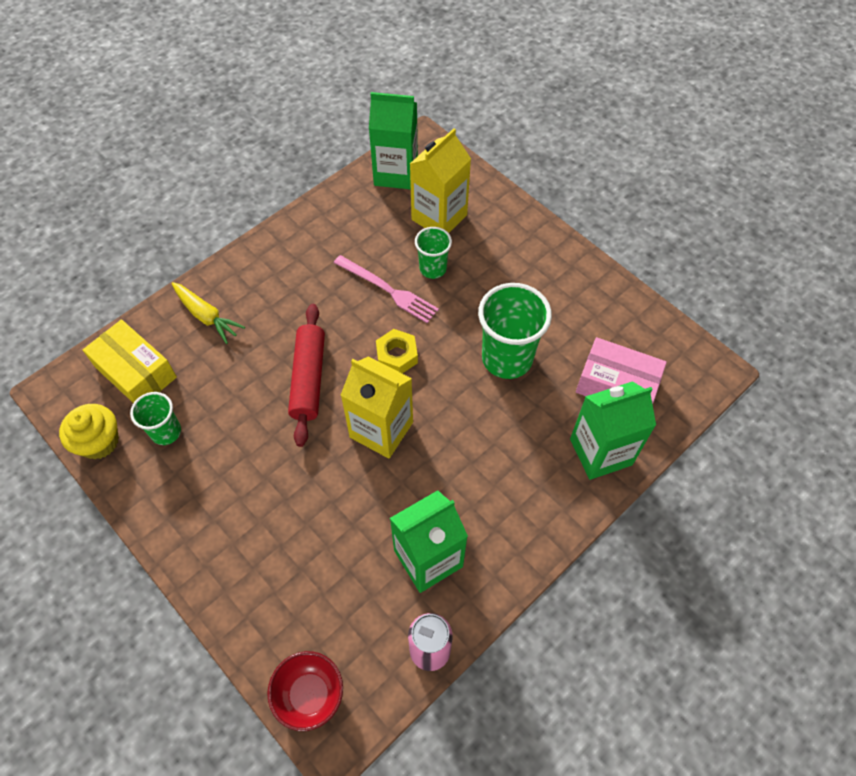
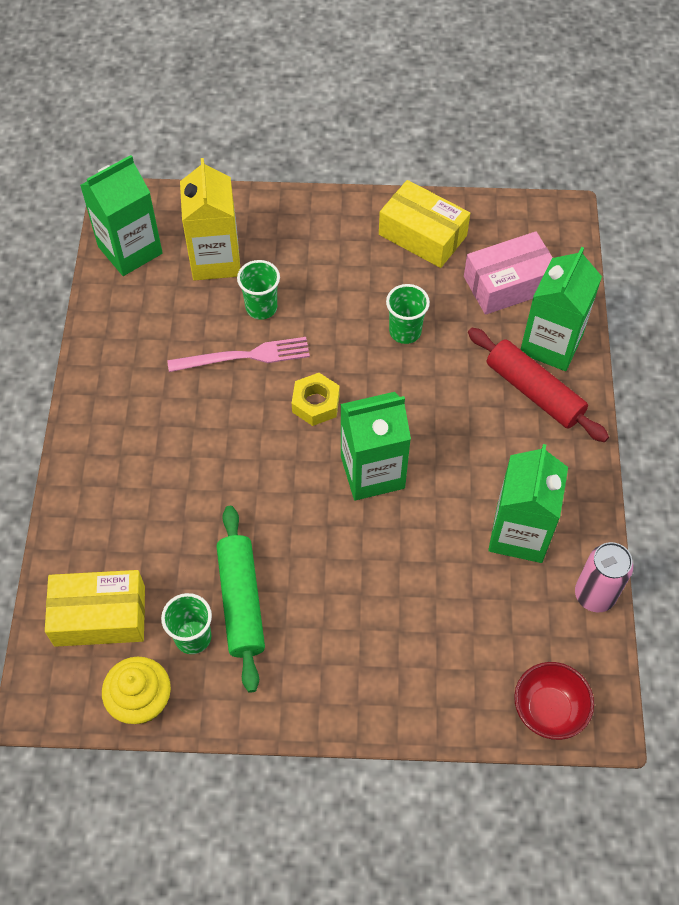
camera: 45 degrees left, 0 degrees up
yellow carrot [172,282,245,344] -> none
red rolling pin [288,304,325,447] -> red rolling pin moved to [468,328,609,442]
yellow carton [341,356,413,459] -> green carton [340,392,411,500]
green cup [478,283,552,379] -> green cup [386,284,430,344], size x0.57
none -> green rolling pin [217,506,265,693]
none -> yellow box [379,180,470,268]

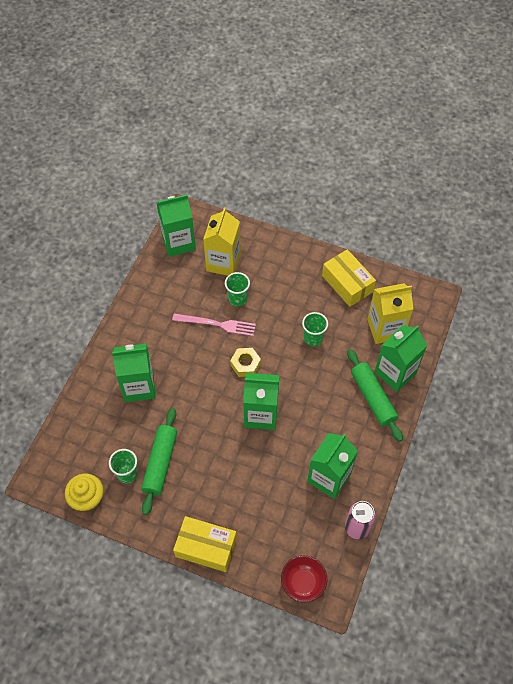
camera: 20 degrees right, 0 degrees up
yellow box [45,570,145,647] -> yellow box moved to [173,516,237,572]
pink box [464,231,553,315] -> yellow carton [367,283,413,344]
red rolling pin [468,328,609,442] -> green rolling pin [347,349,403,442]
none -> green carton [112,344,156,402]

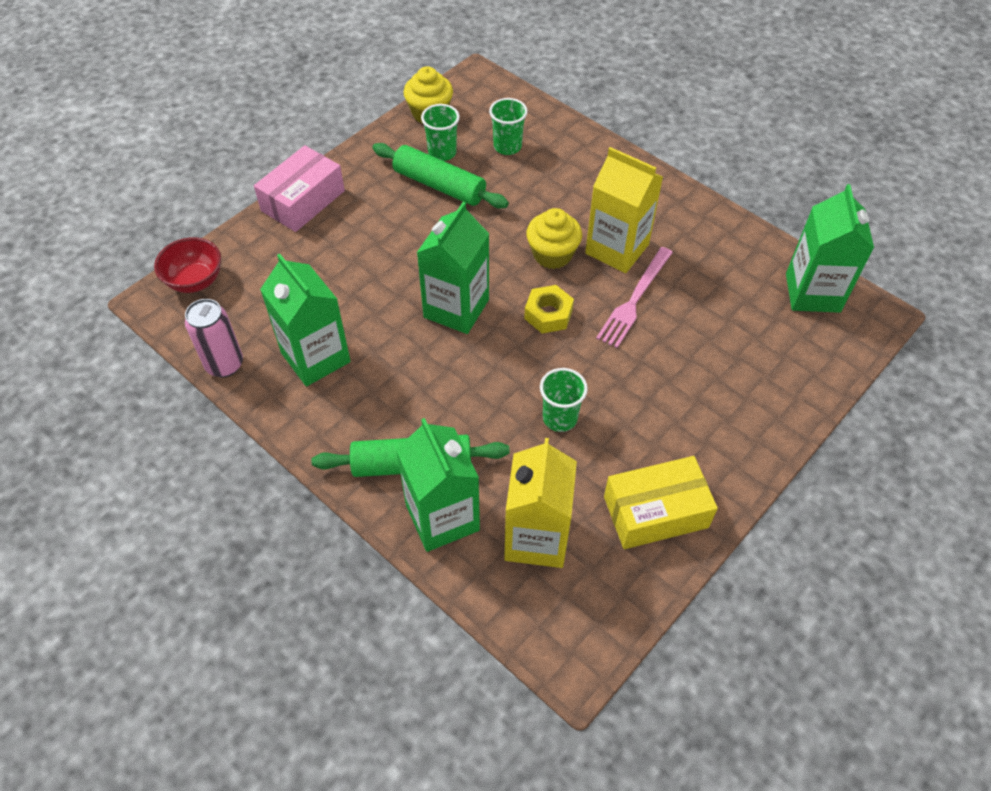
camera: 110 degrees right, 5 degrees down
green carton [112,344,156,402] -> none
yellow box [173,516,237,572] -> pink box [254,145,345,232]
yellow carton [203,208,241,276] -> yellow carton moved to [585,147,663,273]
green cup [225,272,250,306] -> green cup moved to [489,98,528,155]
none -> yellow cupcake [526,208,582,269]

